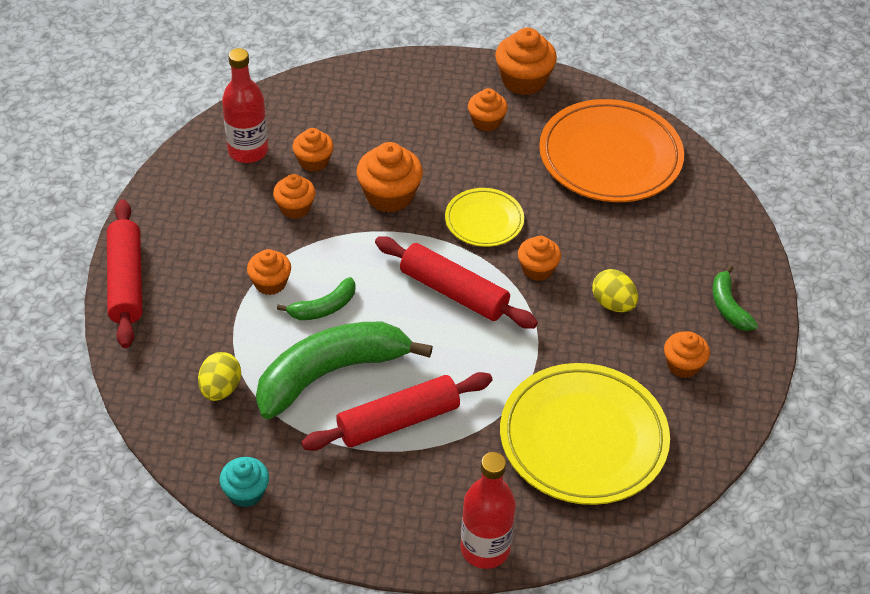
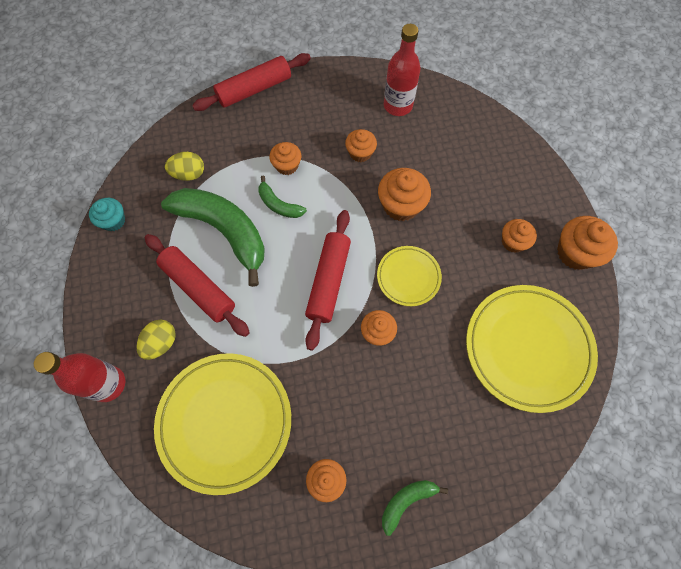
camera: 70 degrees right, 20 degrees up
orange cupcake [292,128,334,172] -> none
orange plate [539,99,684,202] -> yellow plate [466,285,598,413]
yellow egg [592,269,638,312] -> yellow egg moved to [137,320,176,360]

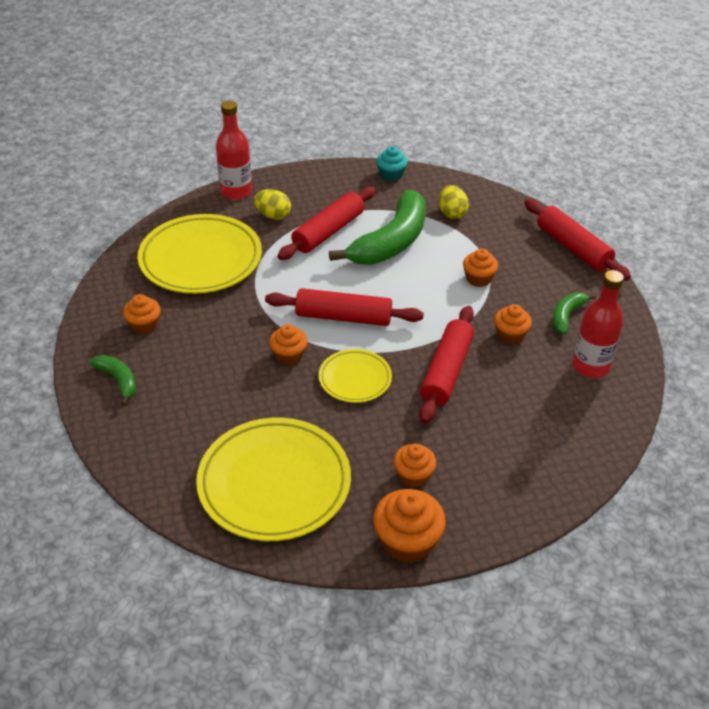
camera: 85 degrees right, 25 degrees down
green banana [258,176,307,218] -> green banana moved to [552,293,596,334]
orange cupcake [378,168,431,221] -> red rolling pin [419,306,474,424]

